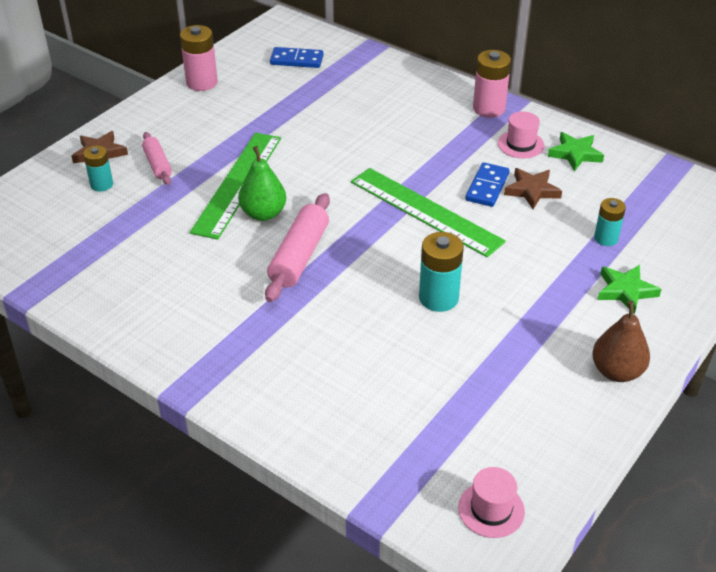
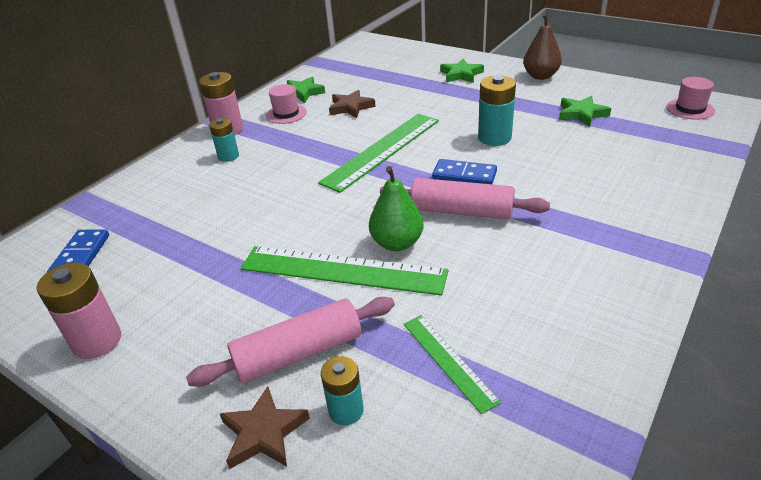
camera: 90 degrees left, 5 degrees down
pink rolling pin [142,132,172,185] -> pink rolling pin [186,297,395,387], size x1.65
blue domino [465,162,510,207] -> blue domino moved to [432,159,497,184]
turquoise battery [594,198,626,246] -> turquoise battery moved to [209,118,239,162]
none -> green ruler [403,315,501,414]
none -> green star [559,96,611,127]

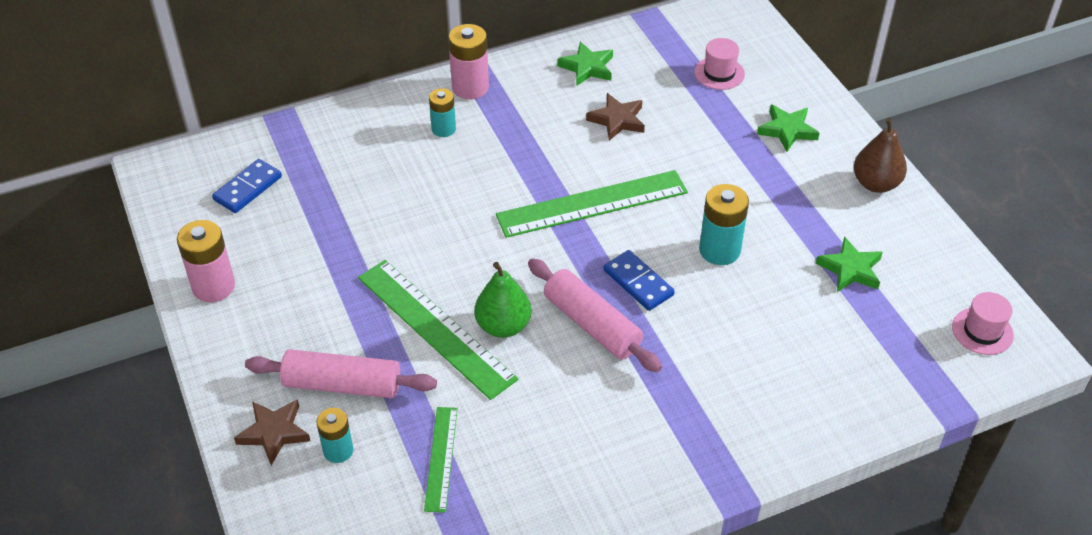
camera: 30 degrees right, 10 degrees up
pink hat [266,84,307,124] -> pink hat moved to [694,38,745,90]

